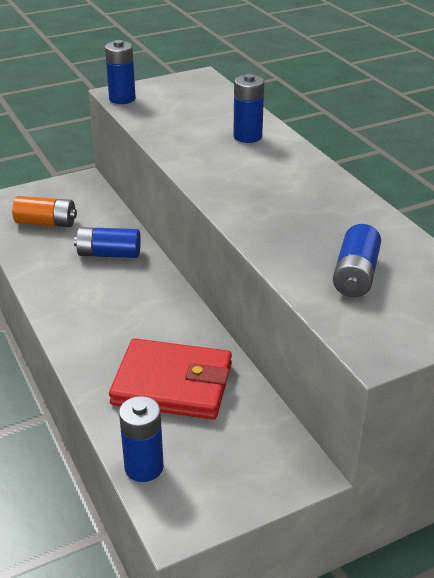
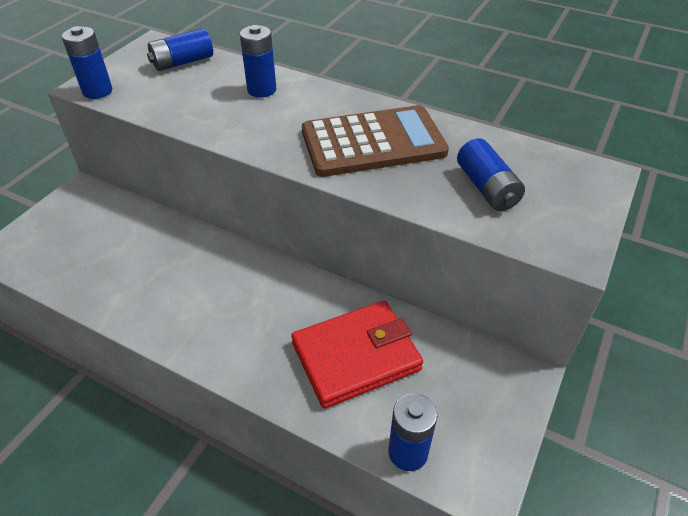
camera: 35 degrees left, 10 degrees up
orange battery [12,196,77,227] -> none
blue battery [74,227,141,258] -> blue battery moved to [147,28,213,71]
none -> brown calculator [302,105,449,177]

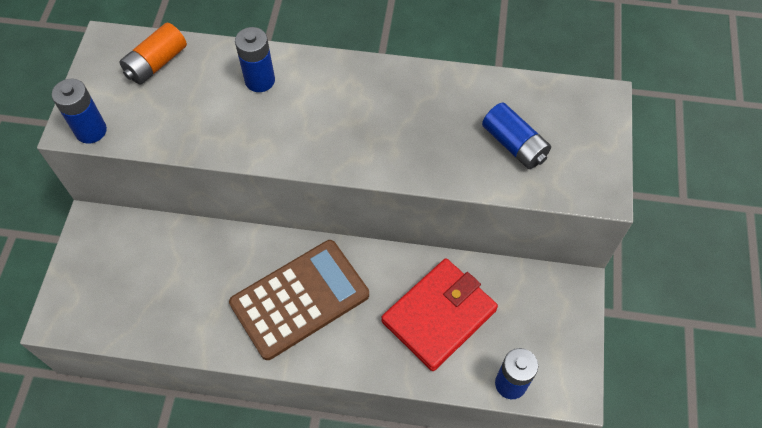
camera: 20 degrees left, 15 degrees up
blue battery [147,28,213,71] -> orange battery [119,23,187,85]
brown calculator [302,105,449,177] -> brown calculator moved to [229,240,369,360]

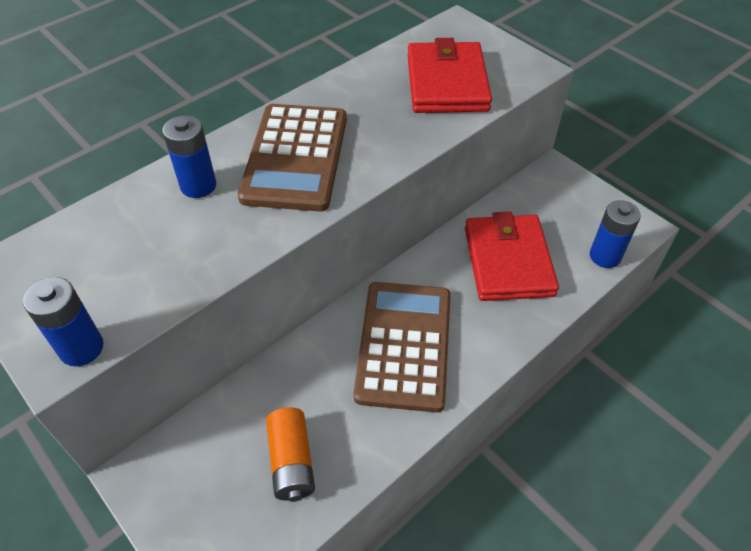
camera: 50 degrees left, 10 degrees down
orange battery [119,23,187,85] -> orange battery moved to [266,407,315,502]
blue battery [482,103,551,169] -> red wallet [407,38,492,113]
none -> brown calculator [238,104,347,212]

